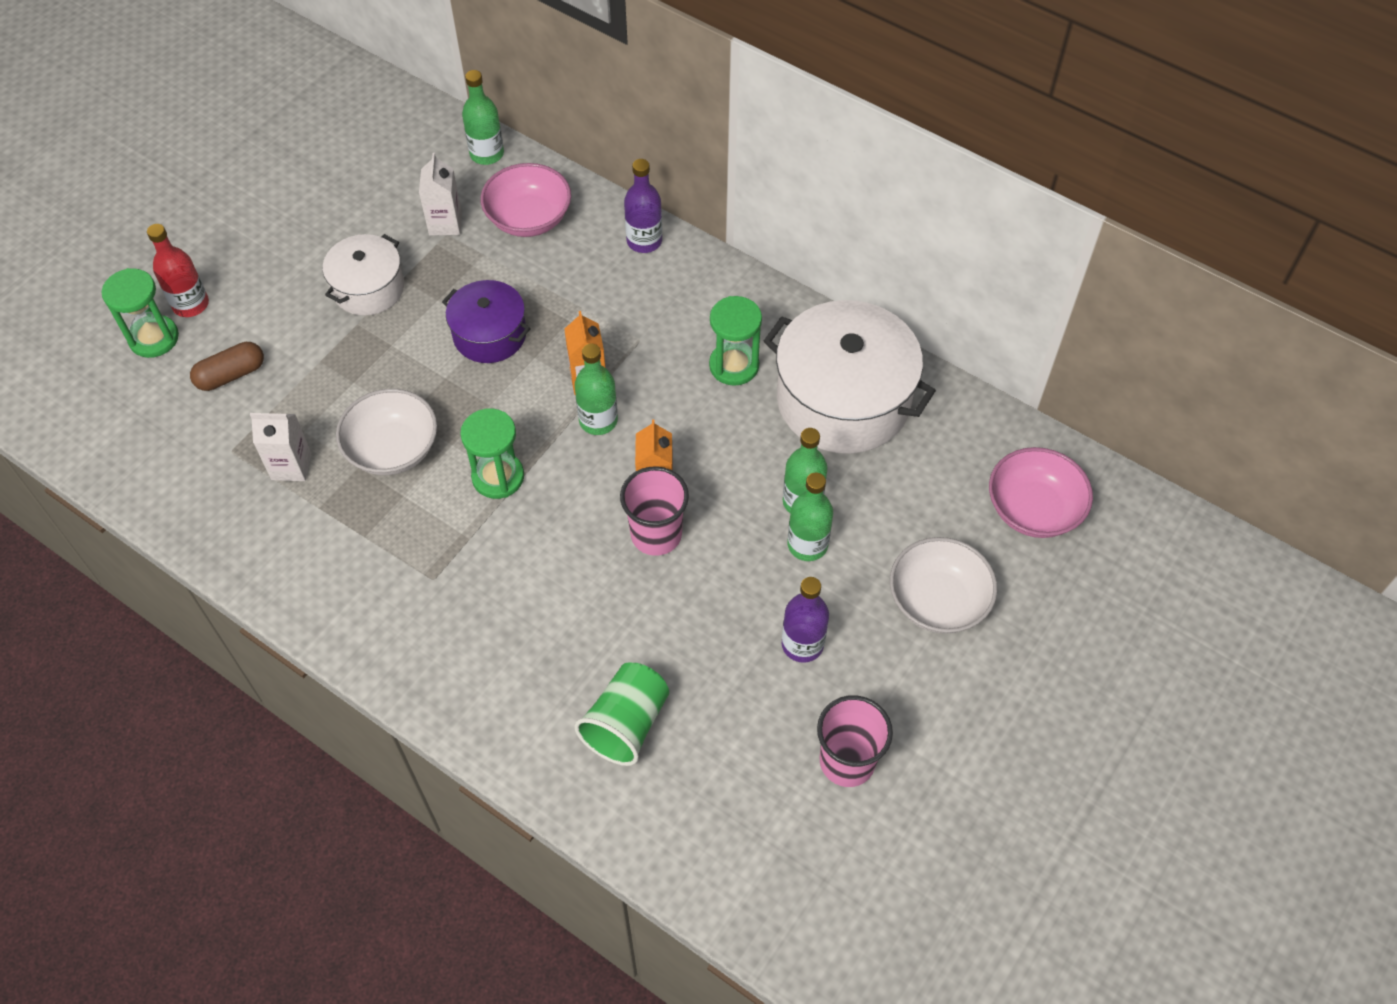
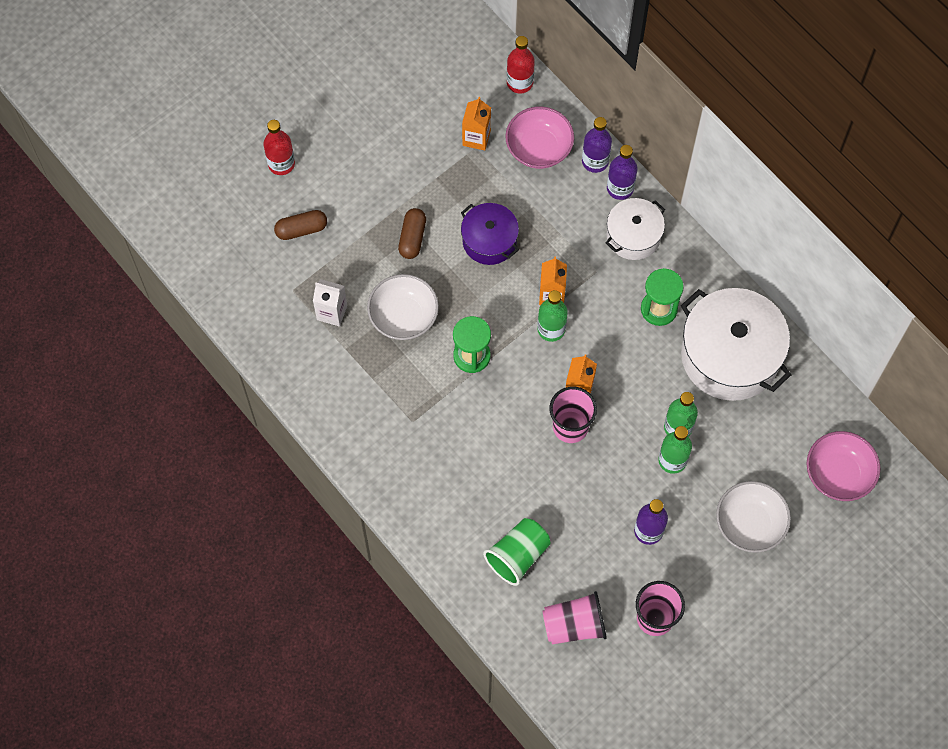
camera: 15 degrees right, 10 degrees up
green hourglass [102,268,179,358] -> none
white pot [323,234,404,316] -> white pot moved to [606,198,665,260]
white carton [419,153,462,236] -> orange carton [462,97,491,151]
green bottle [462,70,504,165] -> red bottle [507,36,535,93]
none -> brown capsule [398,208,426,259]
none -> pink cup [542,591,607,644]
none -> purple bottle [582,117,612,173]

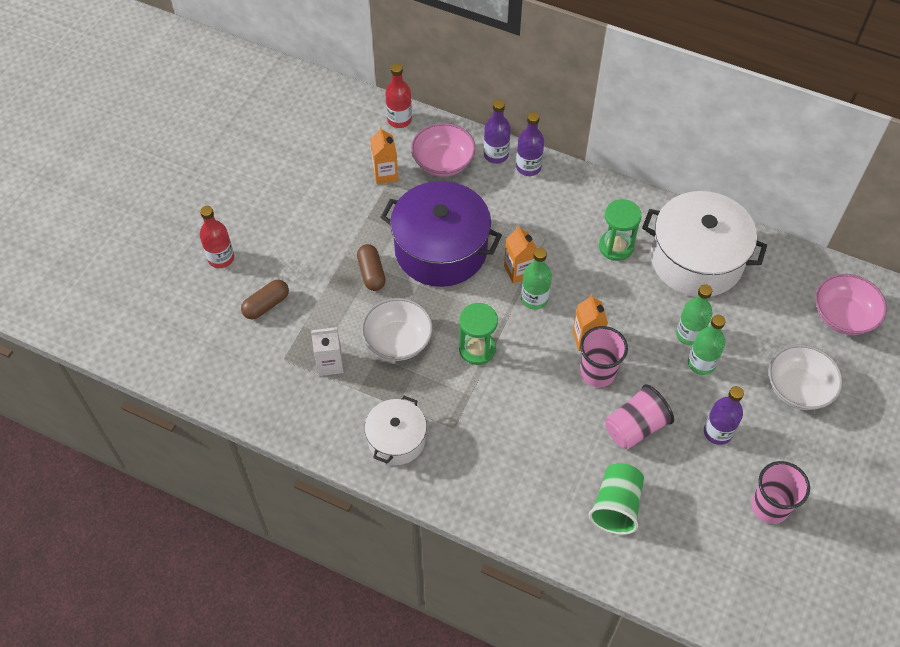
camera: 25 degrees left, 10 degrees down
purple pot [461,203,519,265] -> purple pot [380,181,502,287], size x1.77
pink cup [542,591,607,644] -> pink cup moved to [605,384,674,449]
white pot [606,198,665,260] -> white pot moved to [364,396,427,465]

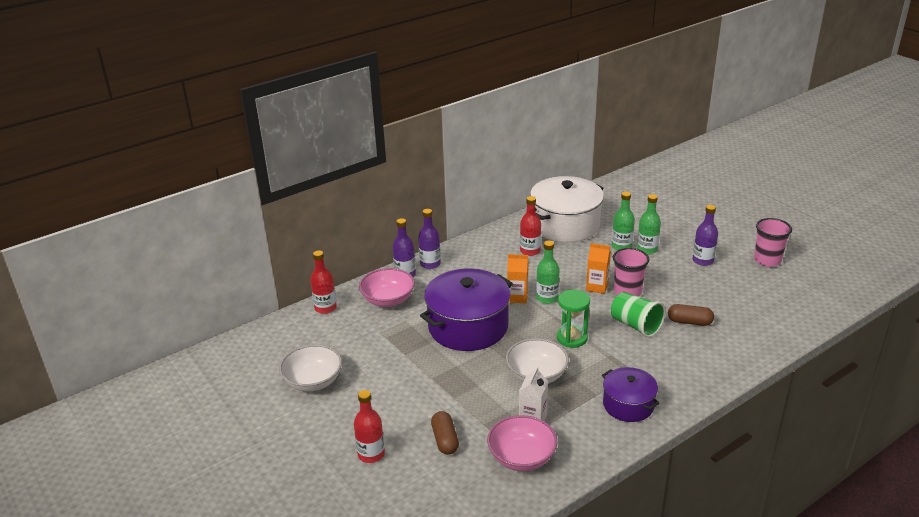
camera: 60 degrees left, 25 degrees down
brown capsule [357,244,386,291] -> brown capsule moved to [668,304,714,326]
white pot [364,396,427,465] -> purple pot [602,367,660,422]
orange carton [370,127,398,184] -> none
green cup [589,463,644,535] -> green cup moved to [611,292,665,337]
green hourglass [599,199,642,261] -> red bottle [520,196,541,256]
pink cup [605,384,674,449] -> none
white bowl [769,345,843,410] -> white bowl moved to [279,344,342,391]
pink bowl [815,274,887,335] -> pink bowl moved to [487,415,557,471]

